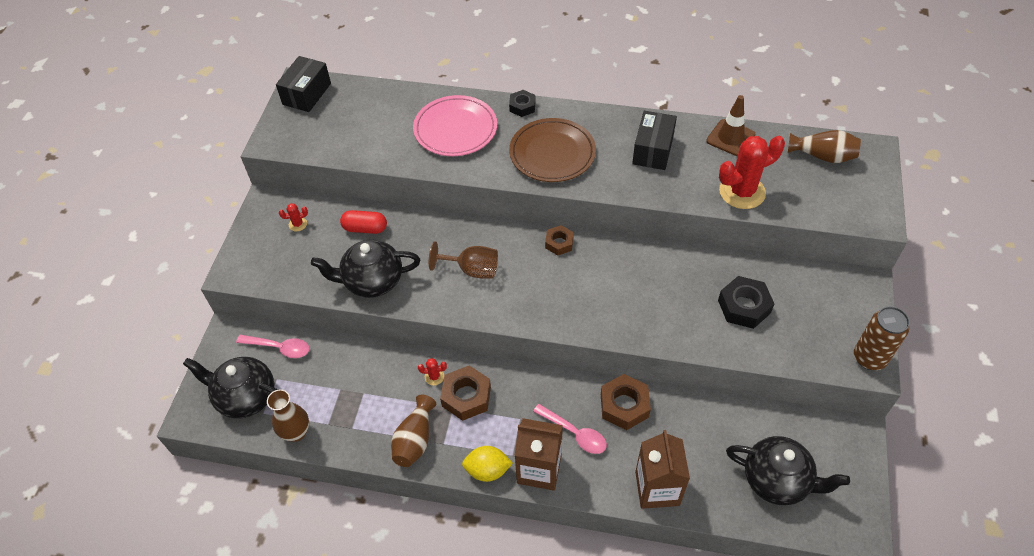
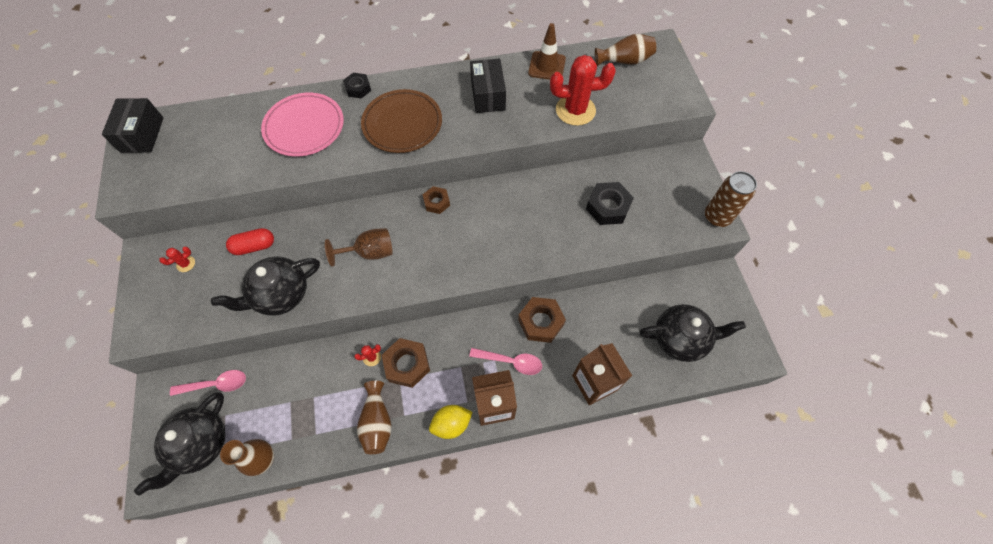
camera: 25 degrees left, 10 degrees up
black teapot [183,357,278,419] -> black teapot turned 60 degrees counterclockwise [134,392,225,496]
red cactus [719,136,785,209] -> red cactus turned 45 degrees clockwise [550,55,616,126]

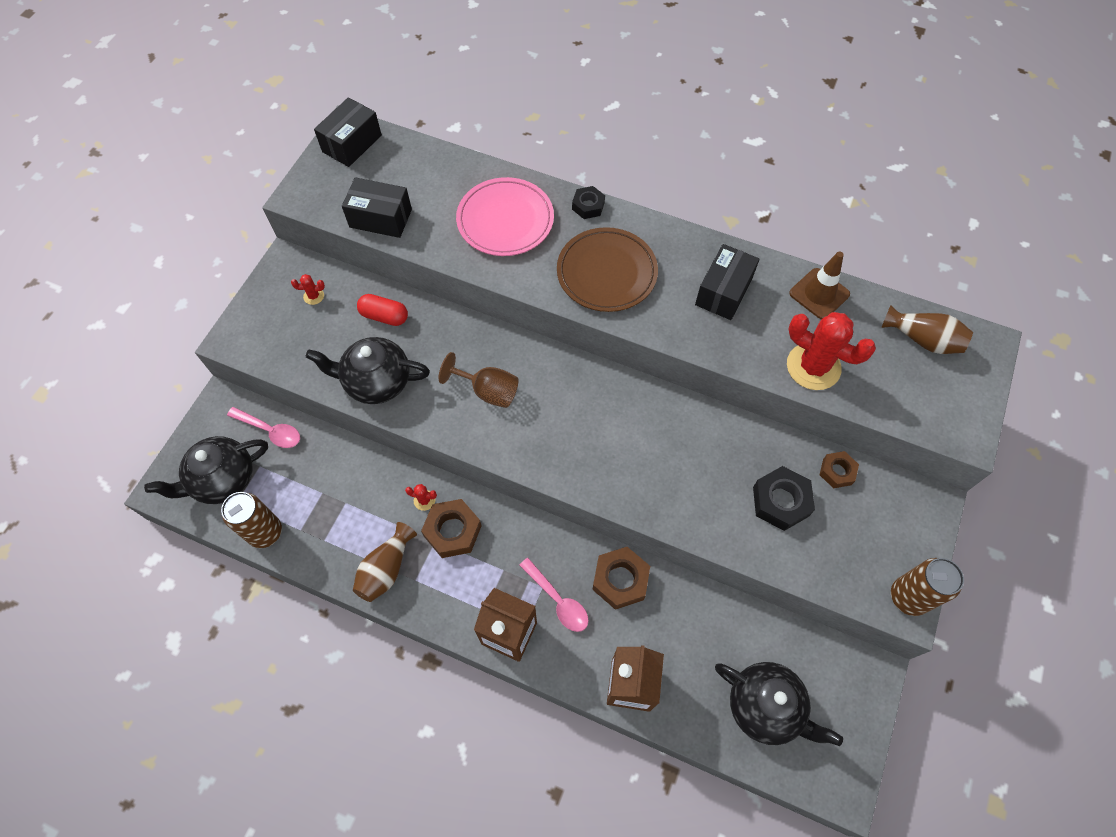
camera: 35 degrees right, 0 degrees up
brown vase [220,439,274,476] -> brown can [221,492,282,548]
brown nut [423,186,450,214] -> brown nut moved to [820,451,859,488]
yellow lemon [429,405,473,439] -> none
none -> black box [342,177,412,238]

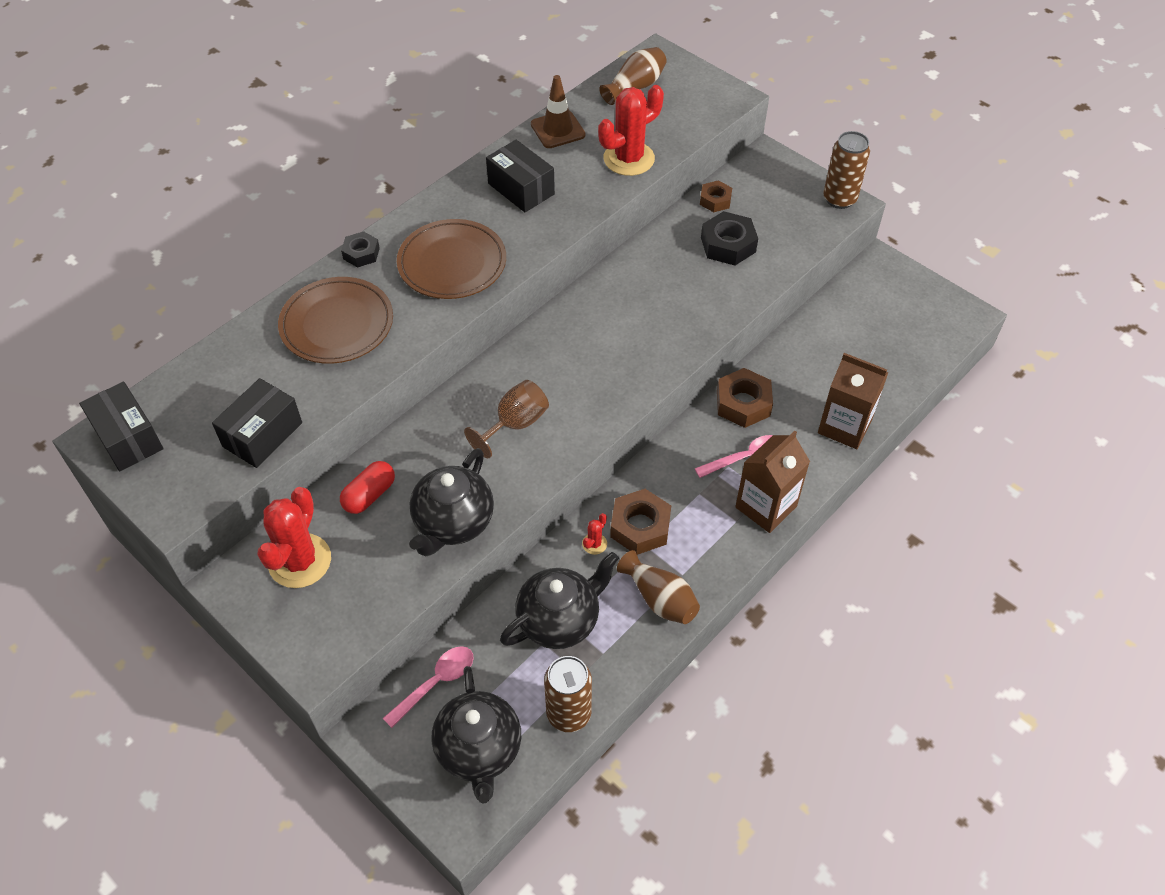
camera: 70 degrees left, 10 degrees down
red cactus [291,274,325,305] -> red cactus [257,487,331,588], size x2.34
pink plate [456,177,554,256] -> brown plate [278,277,393,364]
black teapot [715,662,843,746] -> black teapot moved to [500,552,619,649]

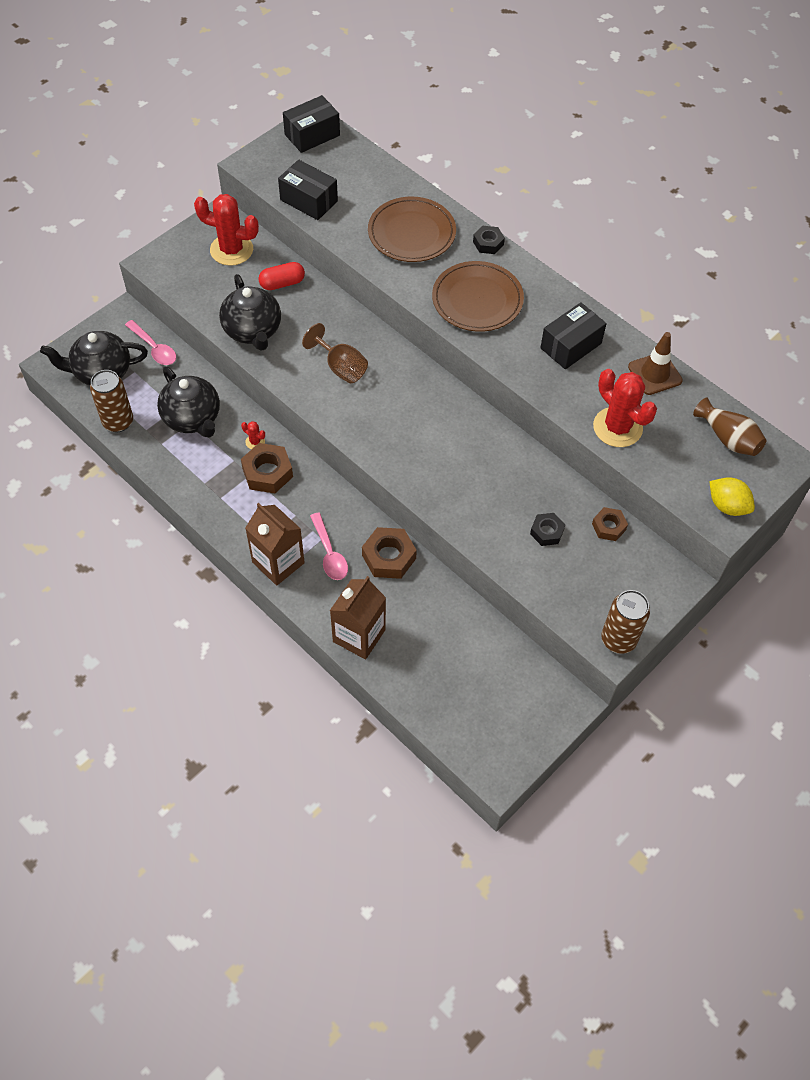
camera: 90 degrees right, 5 degrees up
red capsule [340,461,395,514] -> red capsule turned 60 degrees counterclockwise [258,262,305,290]
black teapot [409,448,494,557] -> black teapot turned 135 degrees counterclockwise [219,274,281,351]
brown vase [617,550,700,624] -> none
black nut [701,211,758,265] -> black nut [530,513,565,546], size x0.62
none -> yellow lemon [709,477,755,516]

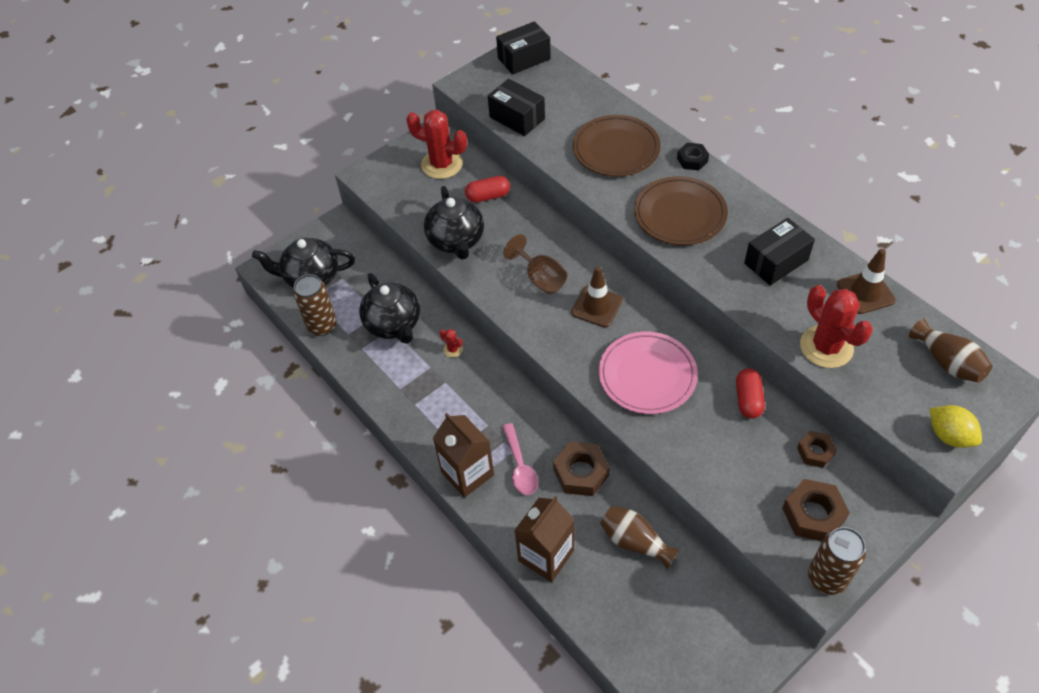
camera: 10 degrees right, 5 degrees down
pink spoon [125,320,176,365] -> none
brown nut [241,443,293,493] -> brown nut moved to [782,479,850,541]
black nut [530,513,565,546] -> none
none -> brown traffic cone [571,266,623,327]
none -> pink plate [599,332,698,414]
none -> brown vase [600,506,680,569]
none -> red capsule [736,368,765,419]

